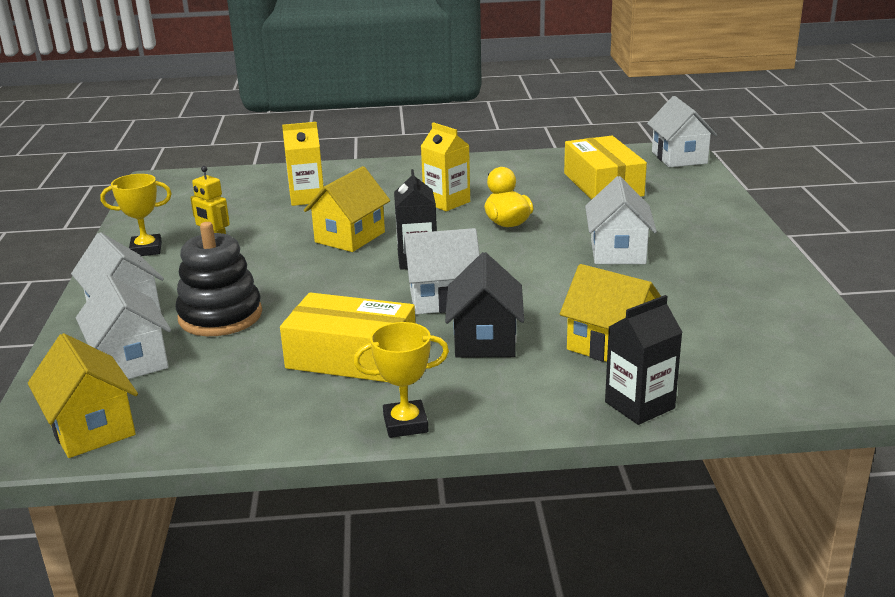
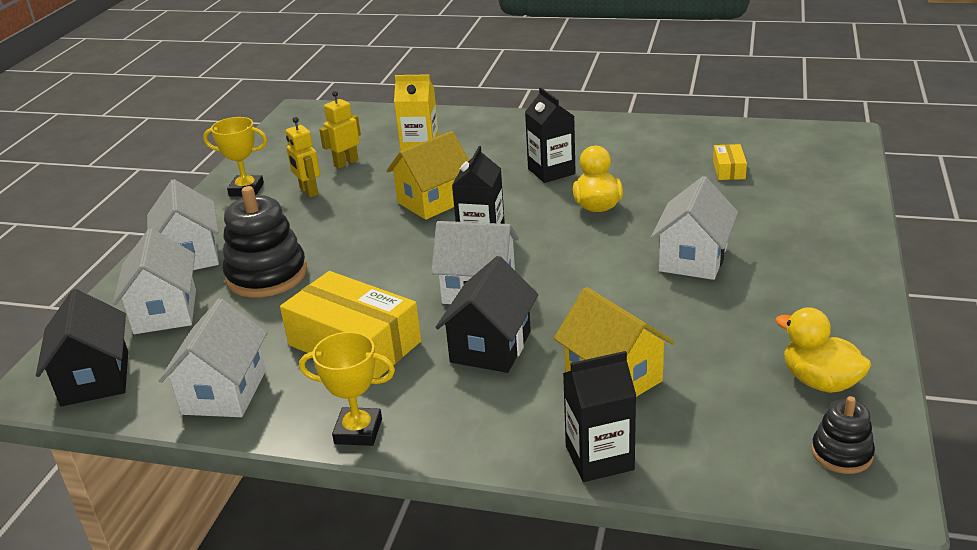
camera: 20 degrees right, 5 degrees up
yellow house [28,333,138,458] -> black house [36,289,128,406]
yellow carton [421,122,470,211] -> black carton [525,88,576,183]
yellow box [564,136,647,200] -> yellow box [713,144,747,180], size x0.46
white house [647,96,718,167] -> white house moved to [159,299,267,417]
none -> yellow robot [319,91,361,169]
none -> yellow duck [775,307,871,393]
none -> black stacking toy [811,396,875,474]

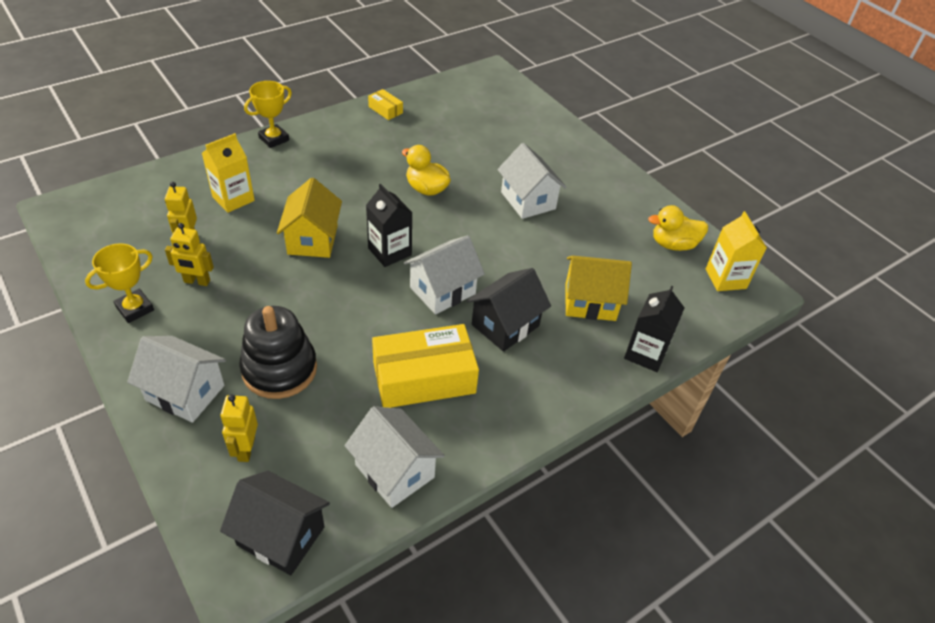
camera: 55 degrees left, 15 degrees up
white house [113,228,196,334] -> yellow robot [220,394,258,462]
yellow trophy [299,332,395,446] -> yellow trophy moved to [244,81,292,148]
black house [436,256,538,373] -> black house turned 75 degrees clockwise [467,268,551,352]
black carton [525,88,576,183] -> none
yellow box [713,144,747,180] -> yellow box moved to [368,89,403,120]
black stacking toy [811,396,875,474] -> yellow carton [706,211,767,291]

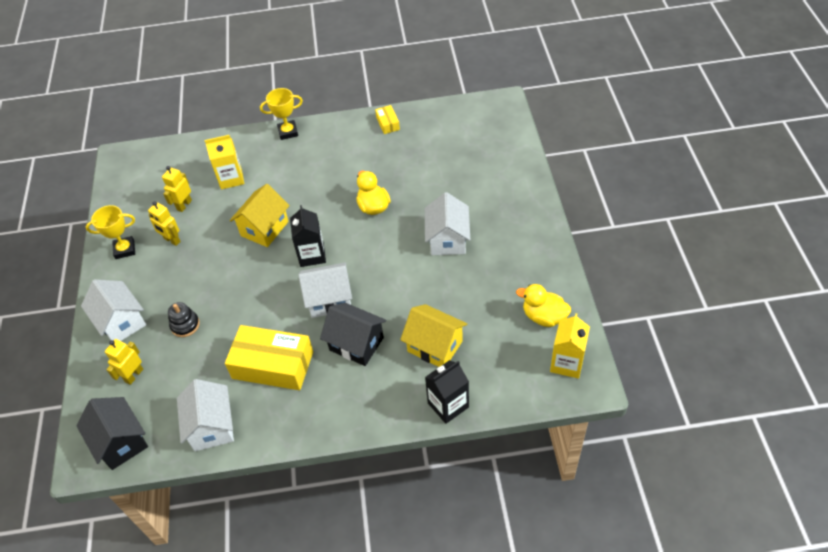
camera: 35 degrees right, 5 degrees up
black stacking toy [239,306,317,399] -> black stacking toy [168,302,200,337], size x0.54
black house [467,268,551,352] -> black house turned 45 degrees clockwise [320,303,386,366]

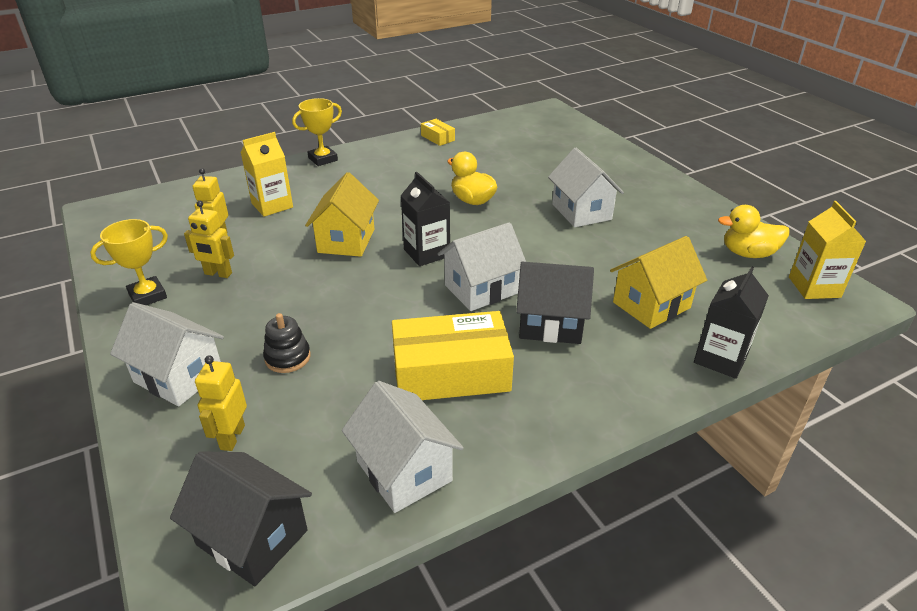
camera: 25 degrees left, 15 degrees down
yellow house [400,304,467,367] -> yellow house turned 45 degrees counterclockwise [610,236,707,329]

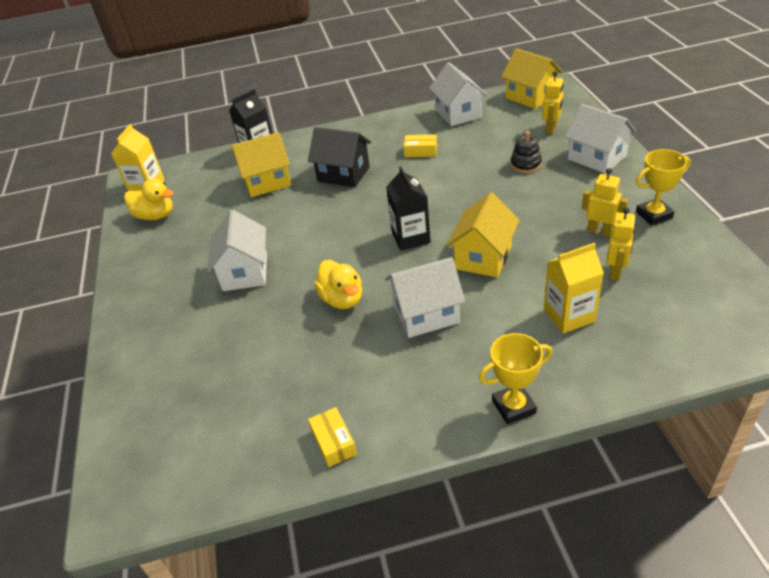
camera: 160 degrees left, 5 degrees up
black house [170,451,312,586] -> yellow house [501,48,563,109]
yellow box [392,311,514,400] -> yellow box [404,134,437,157], size x0.46
white house [438,222,526,311] -> white house moved to [385,257,465,338]

